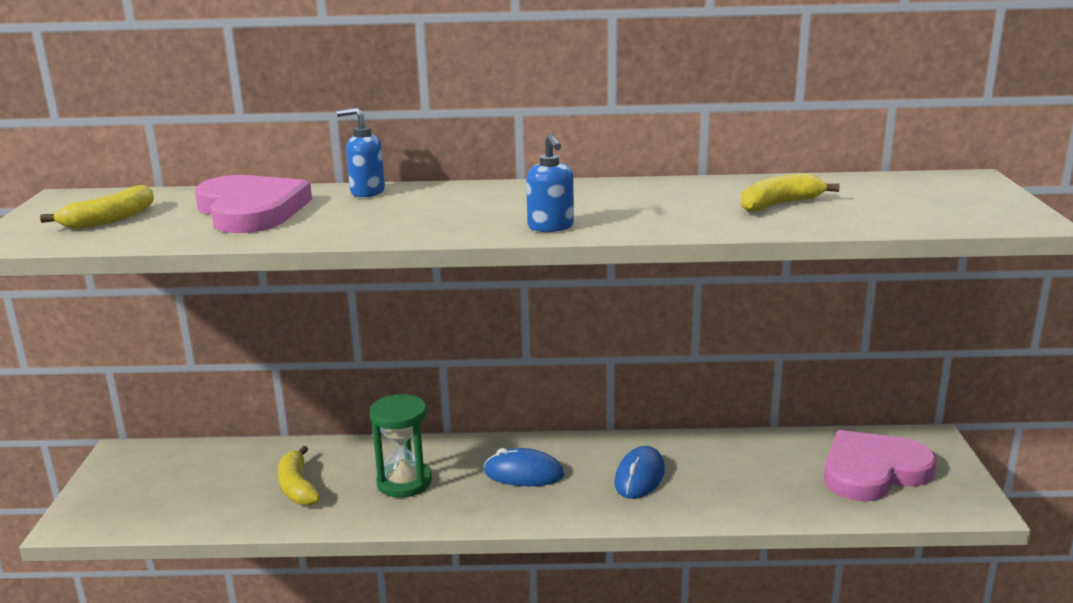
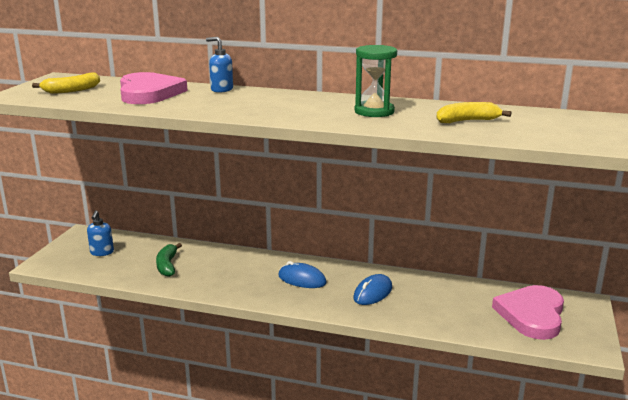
camera: 15 degrees right, 0 degrees up
yellow banana [278,446,320,506] -> green banana [156,243,182,277]
green hourglass [369,394,432,498] -> green hourglass moved to [355,45,397,117]
blue soap dispenser [526,134,574,232] -> blue soap dispenser moved to [87,210,114,256]
pink heart [824,430,937,502] -> pink heart turned 60 degrees counterclockwise [492,285,564,340]

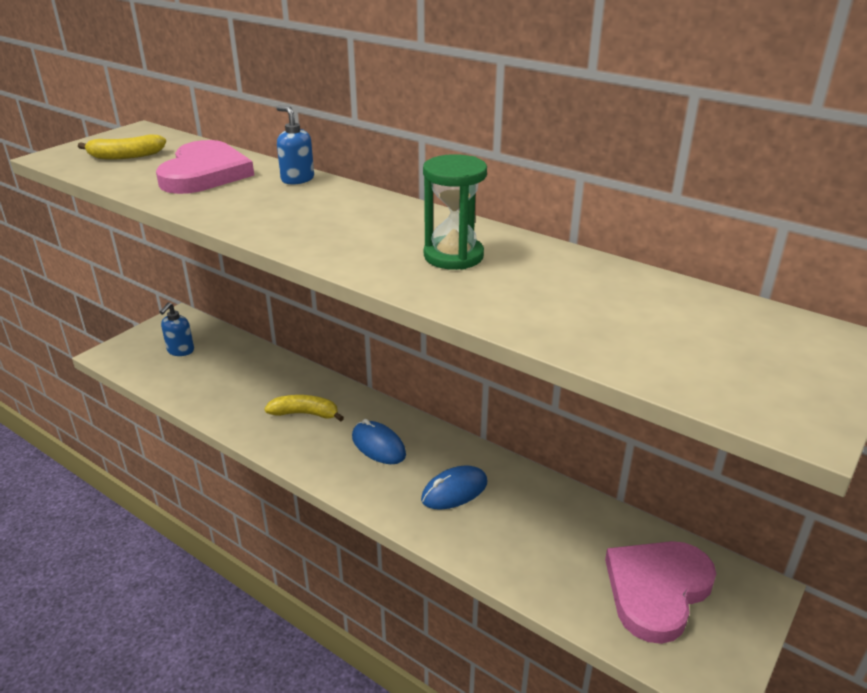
camera: 20 degrees right, 10 degrees up
green banana [156,243,182,277] -> none
yellow banana [436,102,511,123] -> yellow banana moved to [264,395,344,422]

